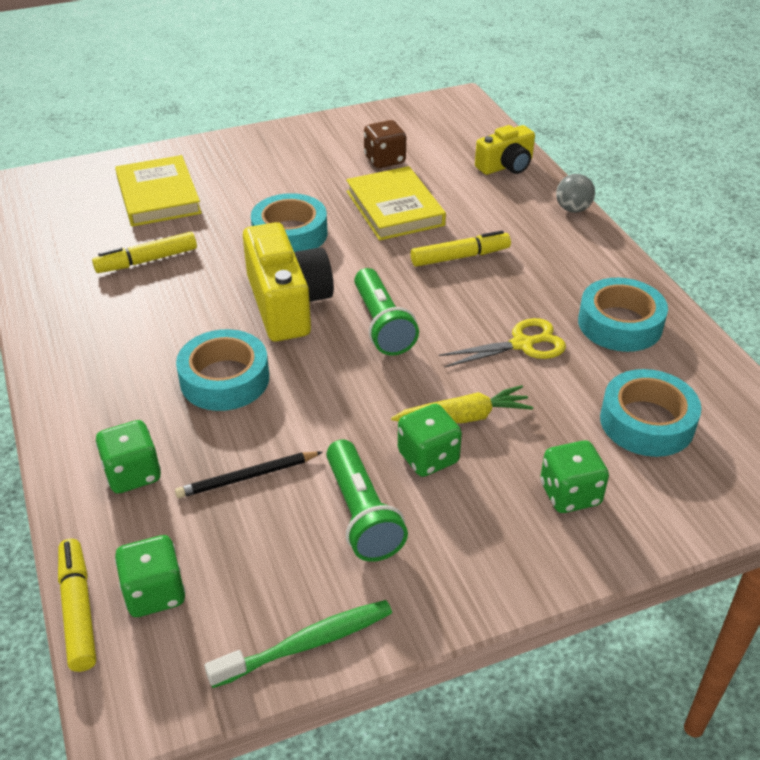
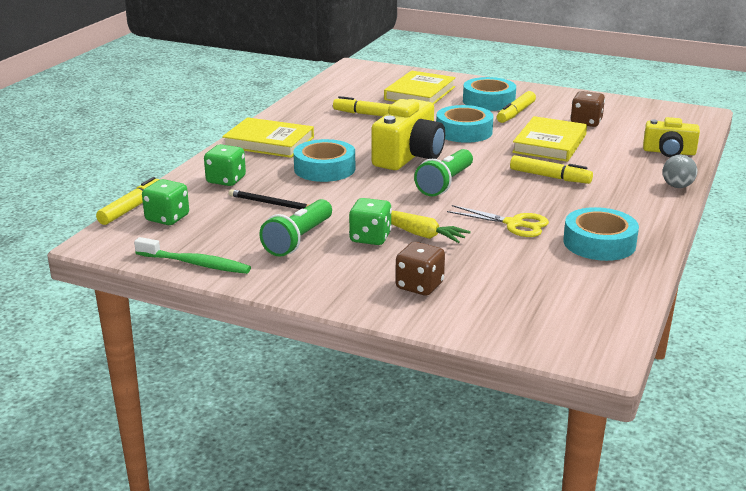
camera: 45 degrees right, 15 degrees down
green dice [540,440,609,513] -> brown dice [395,242,445,296]
turquoise tape [600,369,701,457] -> turquoise tape moved to [463,77,516,111]
none -> yellow book [222,117,314,158]
none -> yellow marker [497,91,536,123]

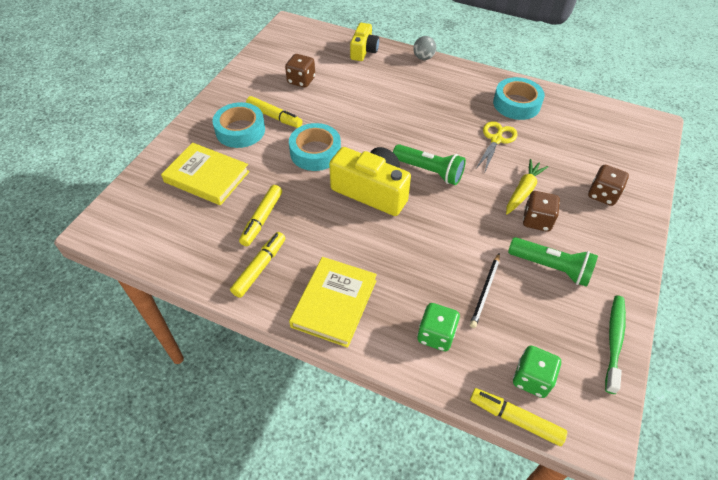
camera: 90 degrees left, 25 degrees up
turquoise tape [293,139,355,182] -> none
green dice [349,198,392,245] -> brown dice [523,191,560,232]
yellow marker [510,155,593,184] -> yellow marker moved to [230,232,285,298]
yellow book [512,116,587,162] -> none

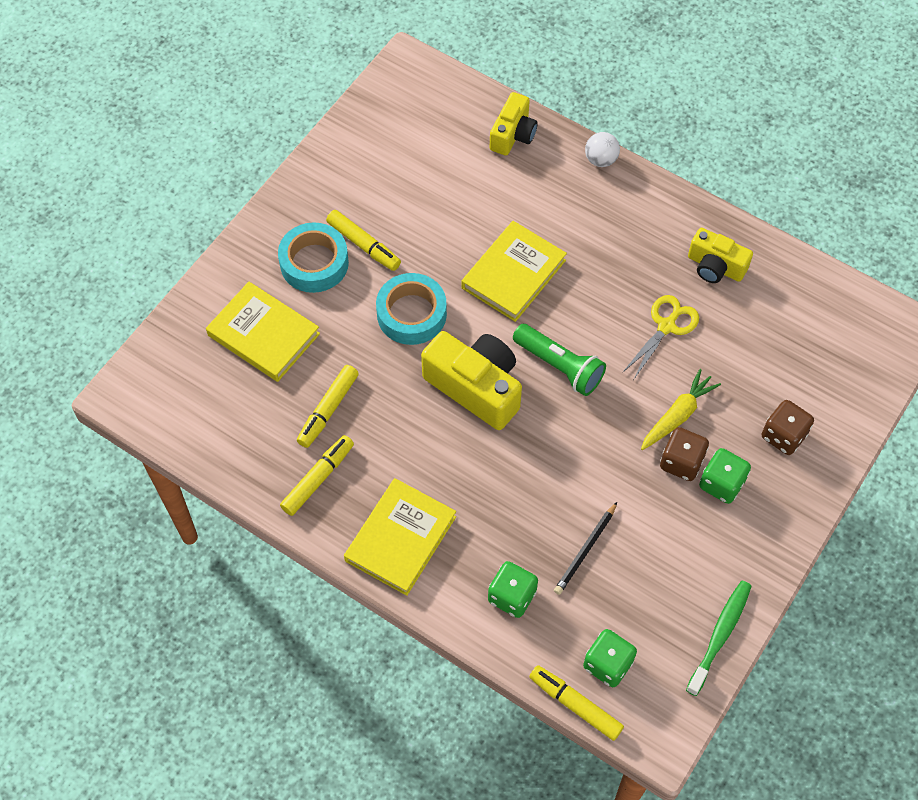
camera: 10 degrees right, 10 degrees up
brown dice [285,54,315,88] -> none
grey ball [413,36,436,60] -> white ball [585,132,620,167]
turquoise tape [493,77,545,120] -> yellow camera [688,228,753,283]
green flashlight [508,237,598,287] -> none
none -> yellow book [461,221,567,322]
none -> green dice [699,448,751,504]

